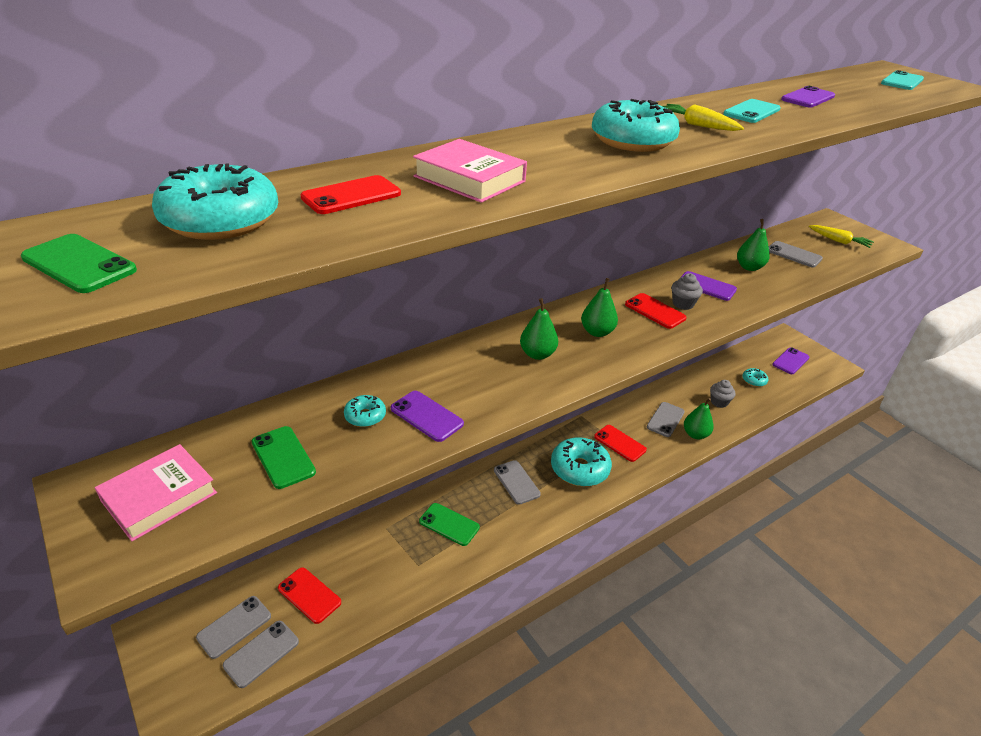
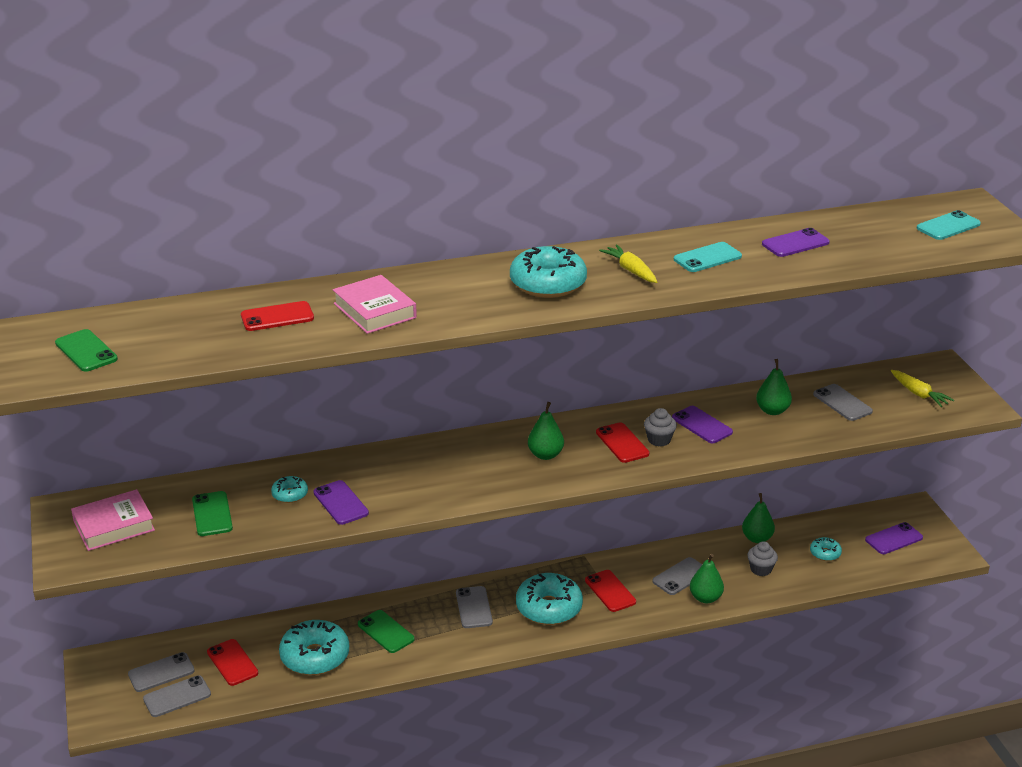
camera: 20 degrees right, 5 degrees down
turquoise donut [152,163,278,240] -> turquoise donut moved to [279,620,349,675]
green pear [520,298,558,360] -> green pear moved to [742,493,775,543]

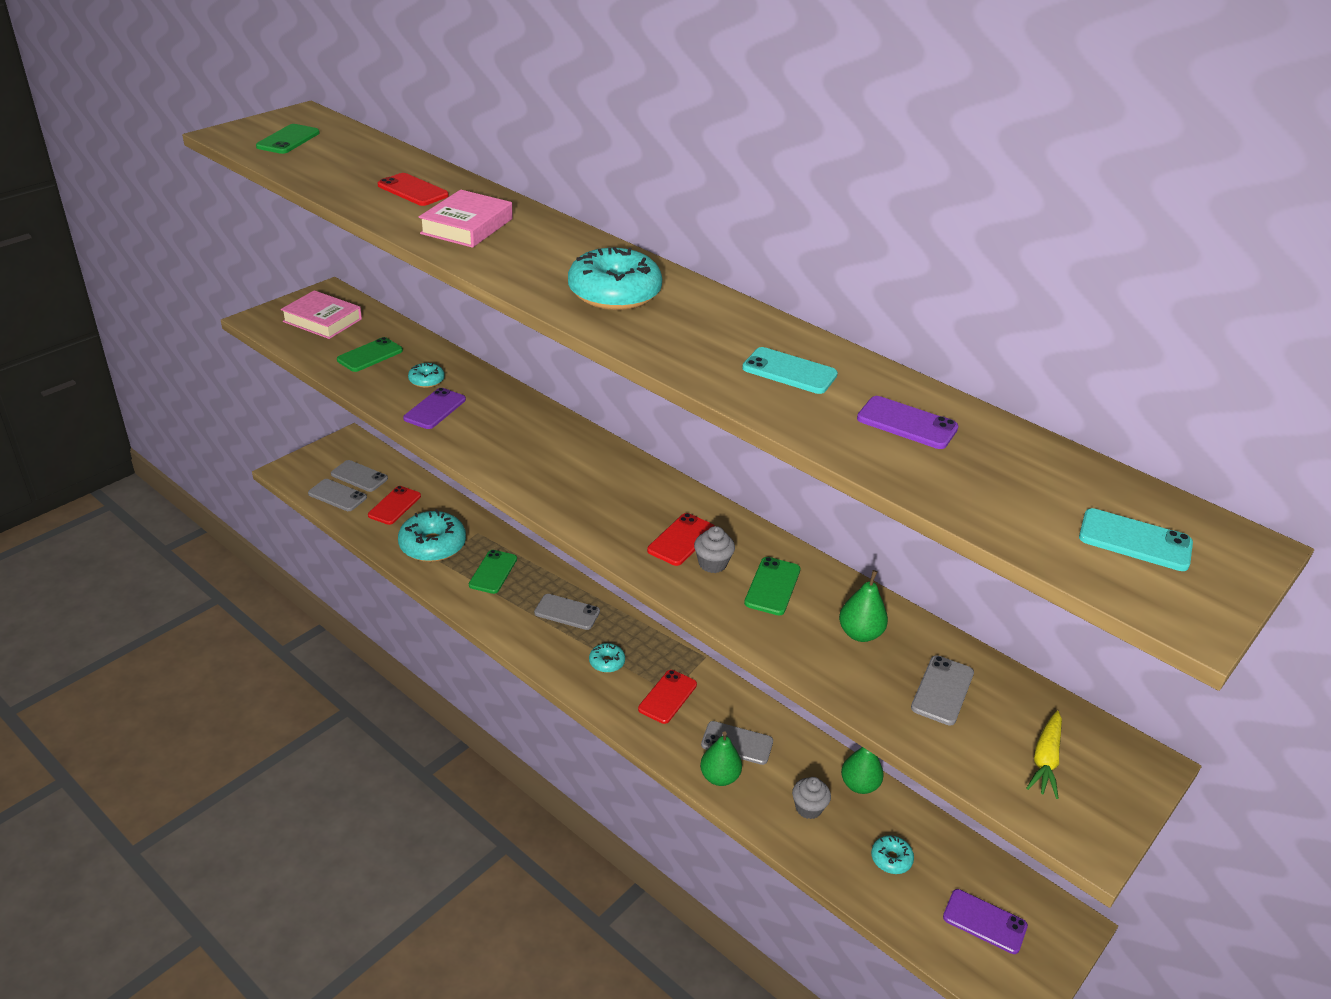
camera: 55 degrees right, 5 degrees up
grey phone [456,586,493,628] -> grey phone turned 60 degrees clockwise [534,594,600,630]
turquoise donut [516,573,583,625] -> turquoise donut [589,643,625,673], size x0.49
green pear [528,402,564,460] -> none
yellow carrot [599,244,657,283] -> none
purple phone [672,406,733,443] -> green phone [744,557,801,615]

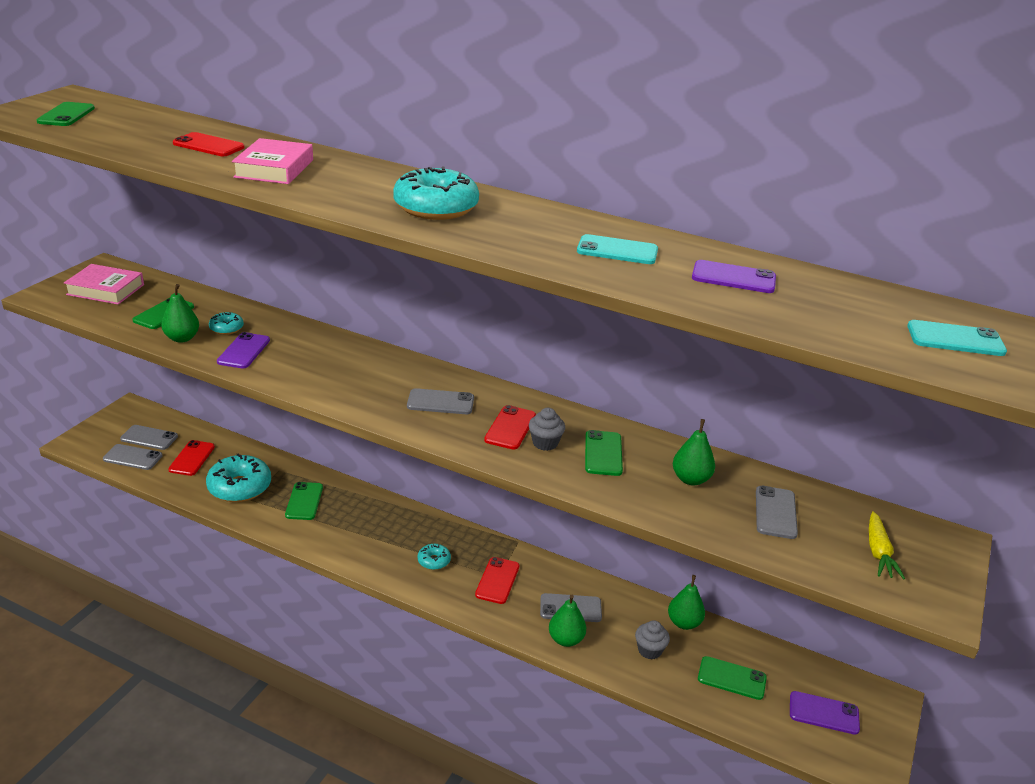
camera: 15 degrees left, 5 degrees down
grey phone [534,594,600,630] -> grey phone moved to [407,388,474,414]
turquoise donut [871,835,914,874] -> green phone [698,656,767,700]
none -> green pear [161,284,199,343]

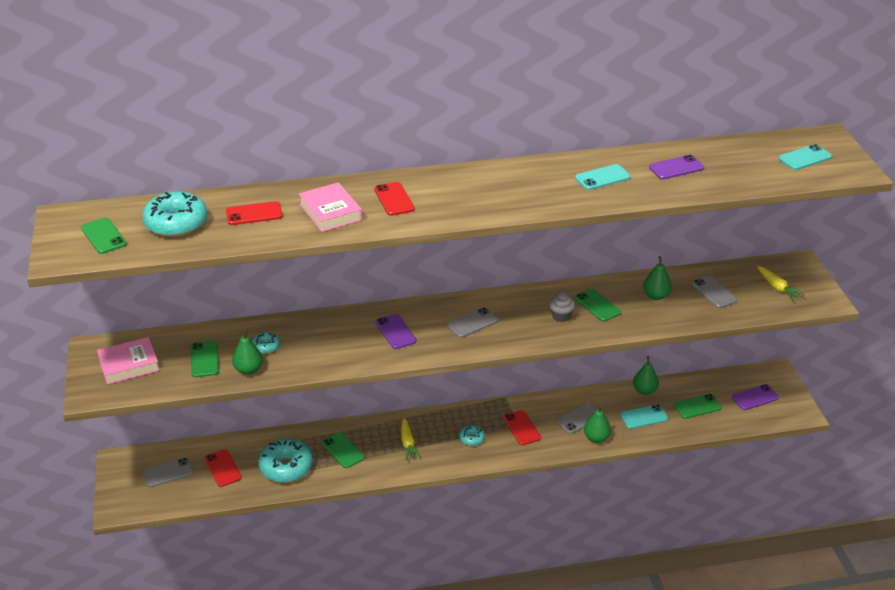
camera: 35 degrees left, 5 degrees up
grey phone [103,444,163,470] -> none
purple phone [217,332,270,368] -> purple phone moved to [375,314,417,349]
turquoise donut [393,166,479,220] -> turquoise donut moved to [142,191,207,237]
red phone [484,405,536,450] -> red phone moved to [374,182,415,216]
grey cupcake [635,620,670,660] -> turquoise phone [620,404,668,429]
none -> yellow carrot [401,418,421,460]

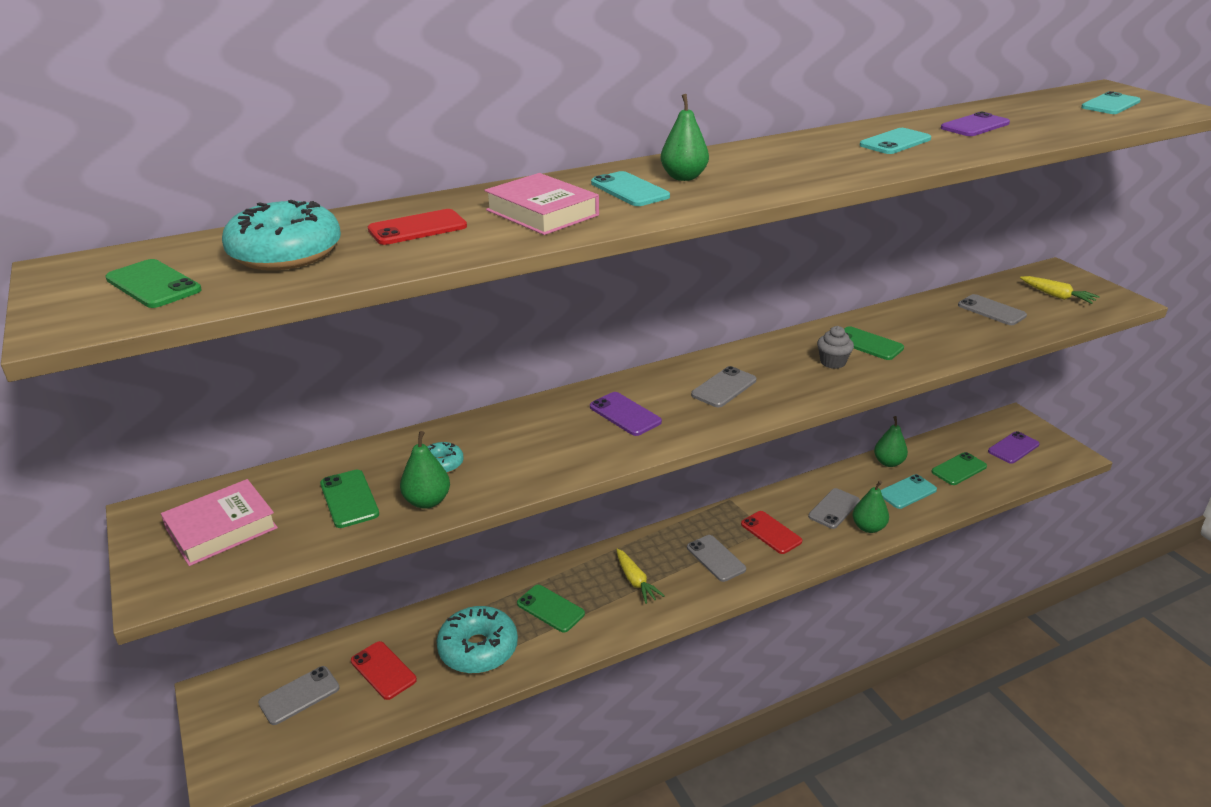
camera: 15 degrees left, 5 degrees down
red phone [374,182,415,216] -> turquoise phone [591,171,670,206]
turquoise donut [459,425,485,446] -> grey phone [687,535,746,582]
green pear [643,256,672,300] -> green pear moved to [661,94,709,181]

